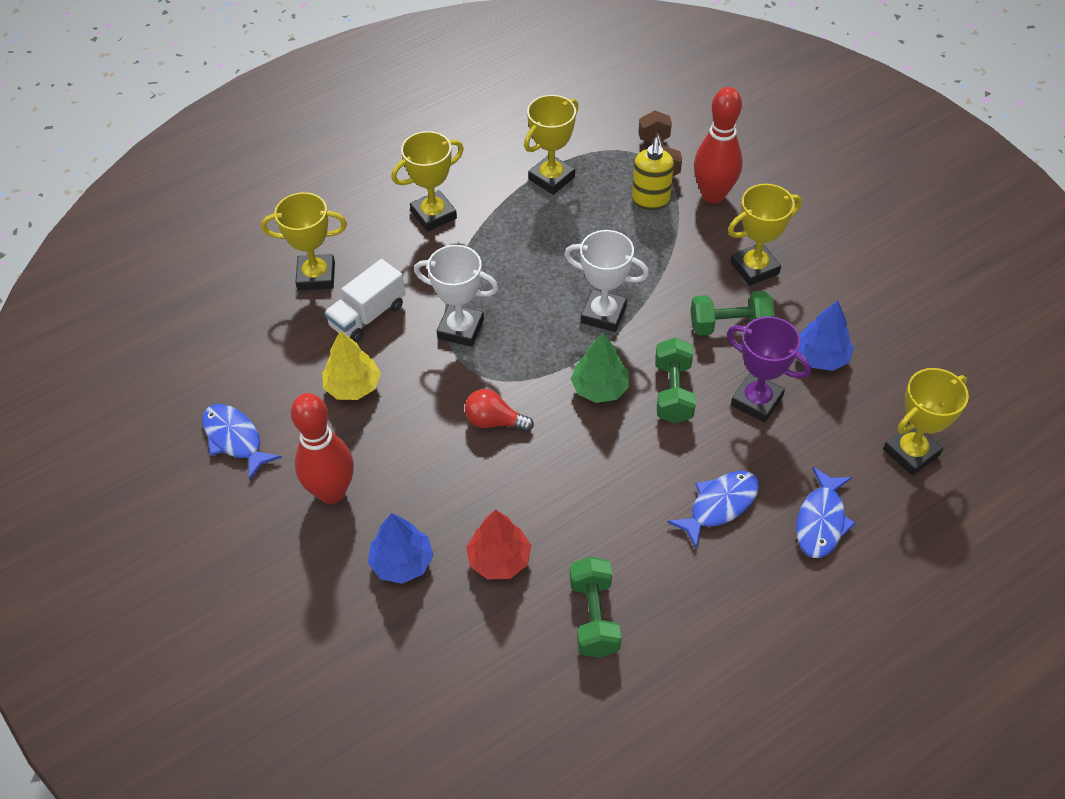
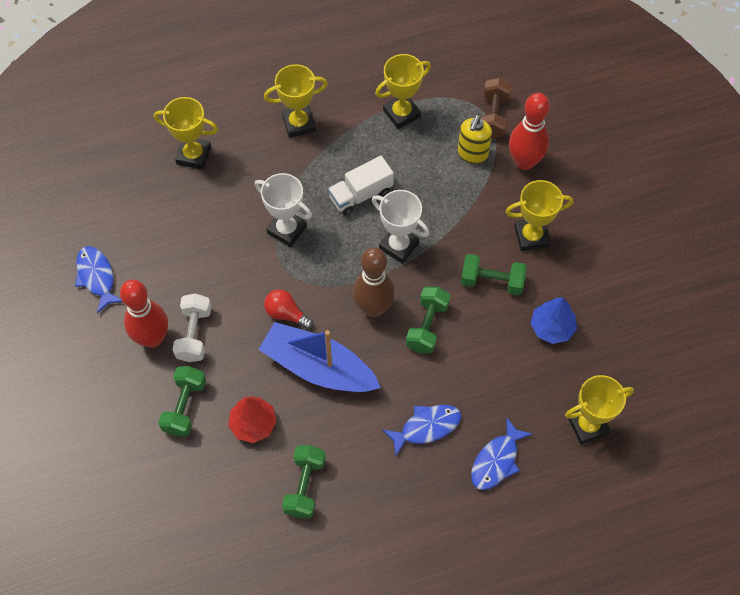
camera: 15 degrees right, 10 degrees up
yellow tree [322,331,381,400] -> none
white truck [324,259,405,342] -> white truck moved to [328,156,394,215]
blue tree [368,513,433,584] -> green dumbbell [158,366,206,436]
green tree [571,333,629,403] -> brown bowling pin [353,247,395,317]
purple trophy [727,316,811,422] -> none
none -> white dumbbell [173,294,212,362]
none -> blue boat [258,322,381,392]

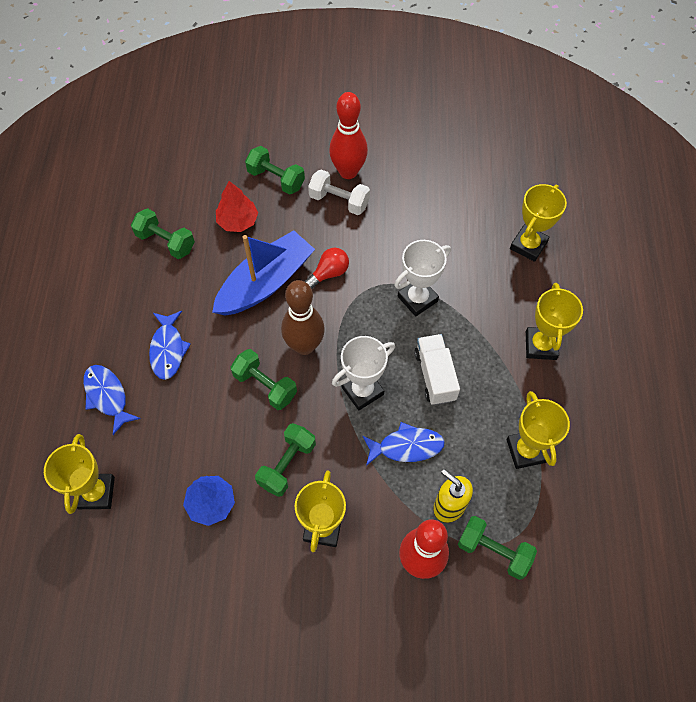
camera: 110 degrees right, 0 degrees up
blue fish [75,246,122,314] -> blue fish moved to [362,422,445,466]
brown dumbbell [481,77,511,139] -> green dumbbell [458,516,537,580]

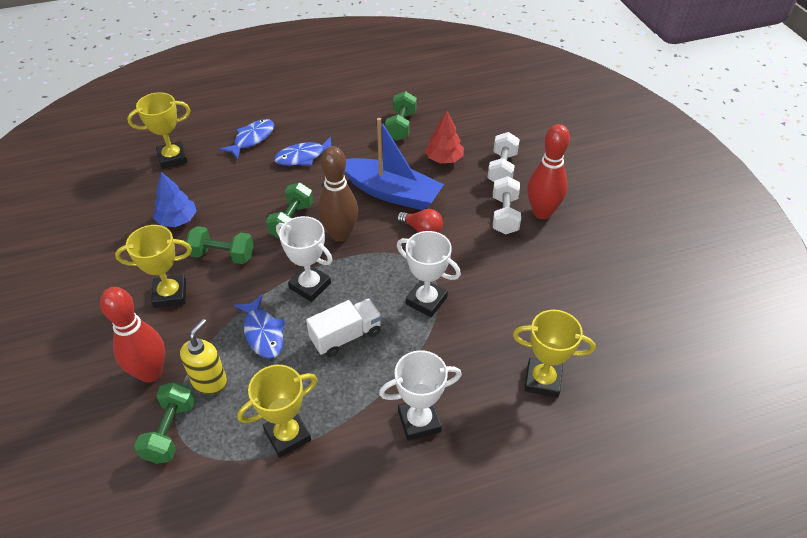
camera: 70 degrees right, 15 degrees down
green dumbbell [245,146,305,195] -> white dumbbell [487,132,520,182]
yellow trophy [526,283,583,360] -> white trophy [379,350,462,441]

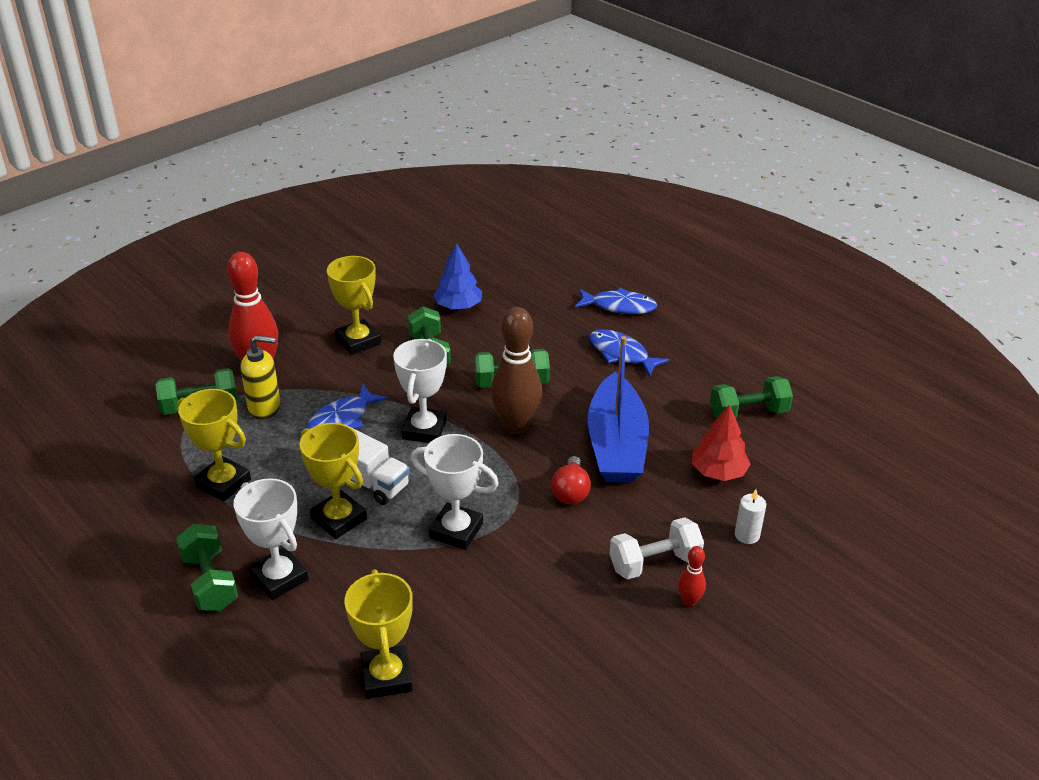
camera: 65 degrees right, 10 degrees down
yellow trophy [127,92,190,169] -> yellow trophy moved to [300,423,367,539]
white trophy [397,231,461,317] -> white trophy turned 75 degrees counterclockwise [411,434,499,550]
white dumbbell [487,132,520,182] -> white candle [735,489,766,544]
red bowling pin [527,124,570,219] -> red bowling pin [678,546,706,607], size x0.46
none -> green dumbbell [176,524,238,611]

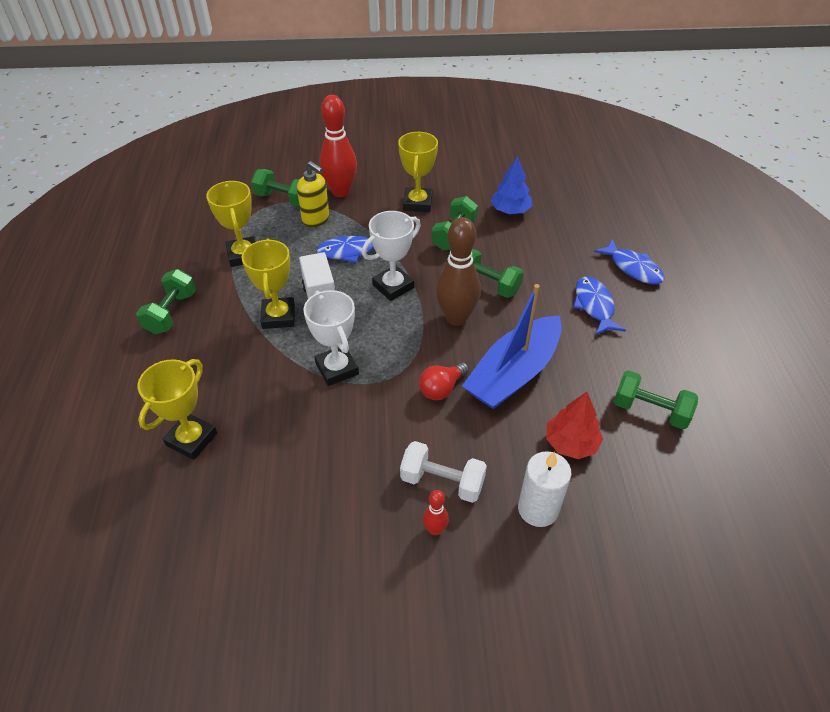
camera: 40 degrees right, 10 degrees up
white trophy [234,478,309,600] -> none
white candle [735,489,766,544] -> white candle [518,451,571,527], size x1.68

